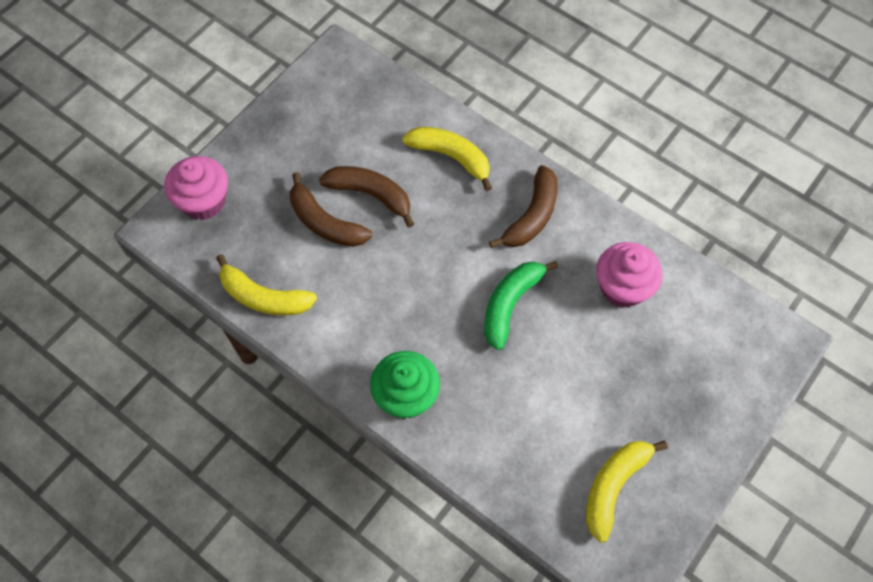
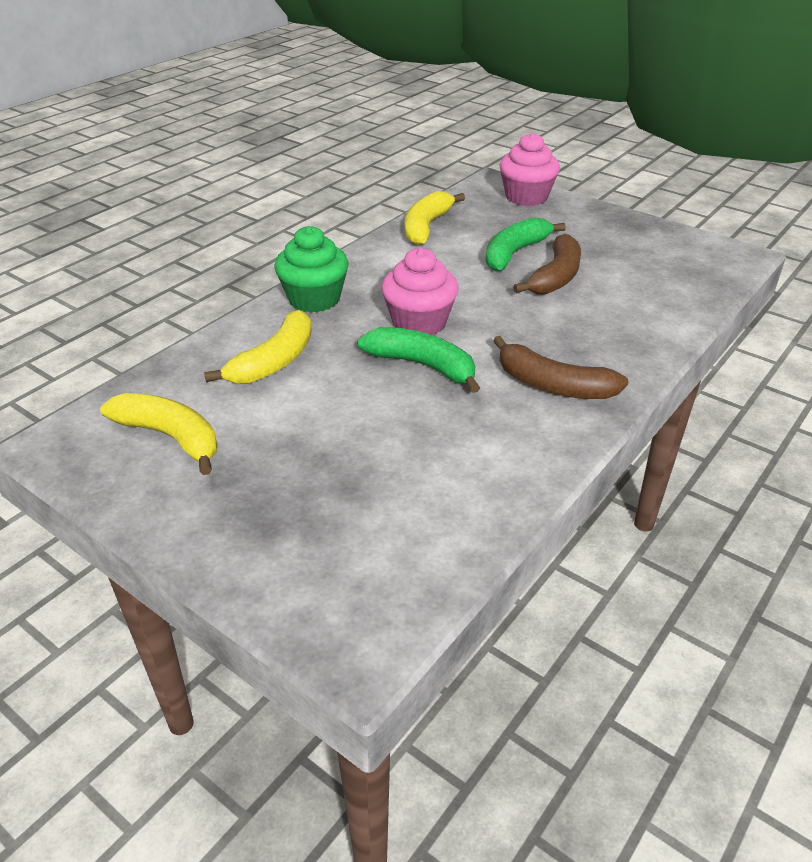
camera: 90 degrees right, 25 degrees down
brown banana [290,172,372,247] -> green banana [485,217,566,271]
yellow banana [402,127,492,191] -> yellow banana moved to [204,310,312,384]
pink cupcake [596,242,663,308] -> pink cupcake moved to [381,248,459,335]

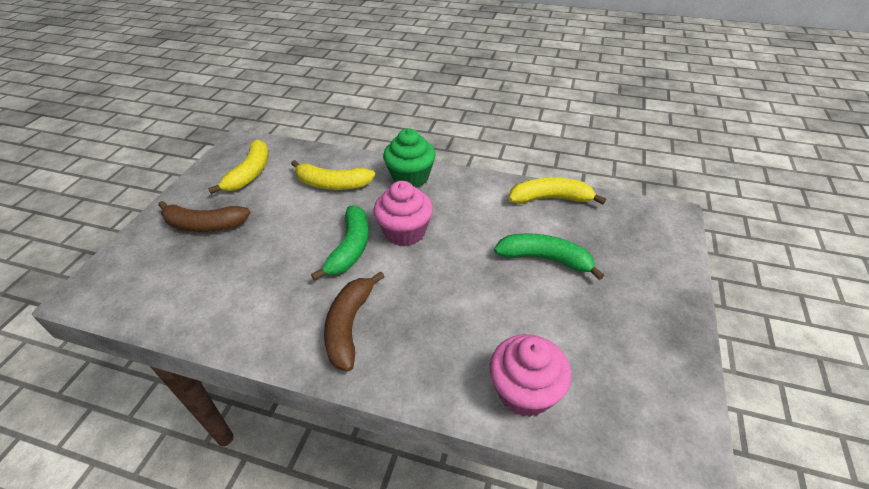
camera: 70 degrees right, 5 degrees up
pink cupcake [499,133,560,206] -> pink cupcake moved to [489,334,571,417]
brown banana [513,234,581,294] -> brown banana moved to [158,201,251,232]

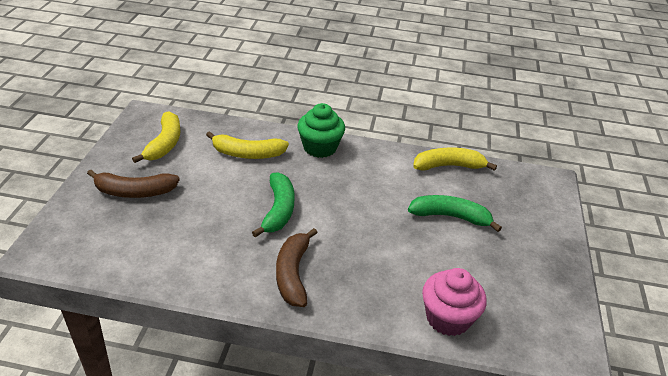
camera: 10 degrees left, 5 degrees down
pink cupcake [373,181,433,247] -> none

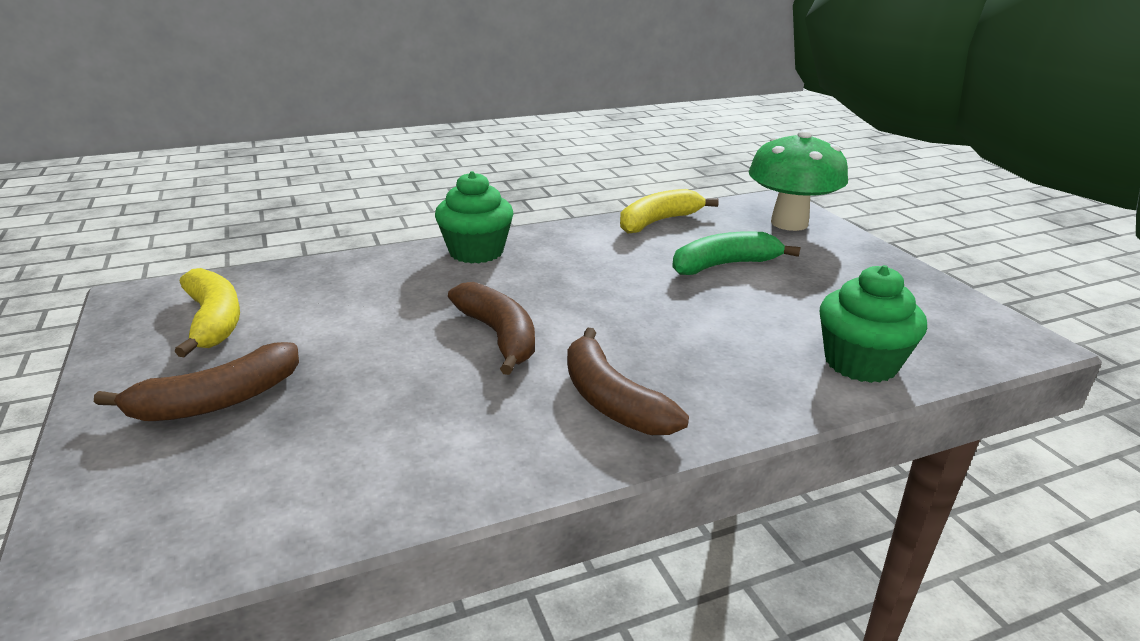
camera: 30 degrees left, 10 degrees down
yellow banana [206,131,289,159] -> none
green banana [252,172,295,237] -> brown banana [448,282,535,375]
pink cupcake [422,268,487,336] -> green cupcake [820,265,927,383]
none -> green mushroom [748,130,848,231]

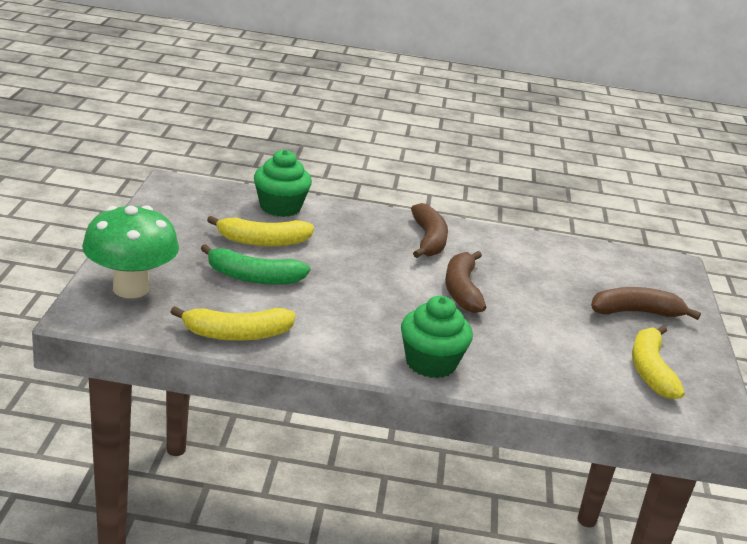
camera: 155 degrees left, 0 degrees up
none -> yellow banana [207,216,314,246]

